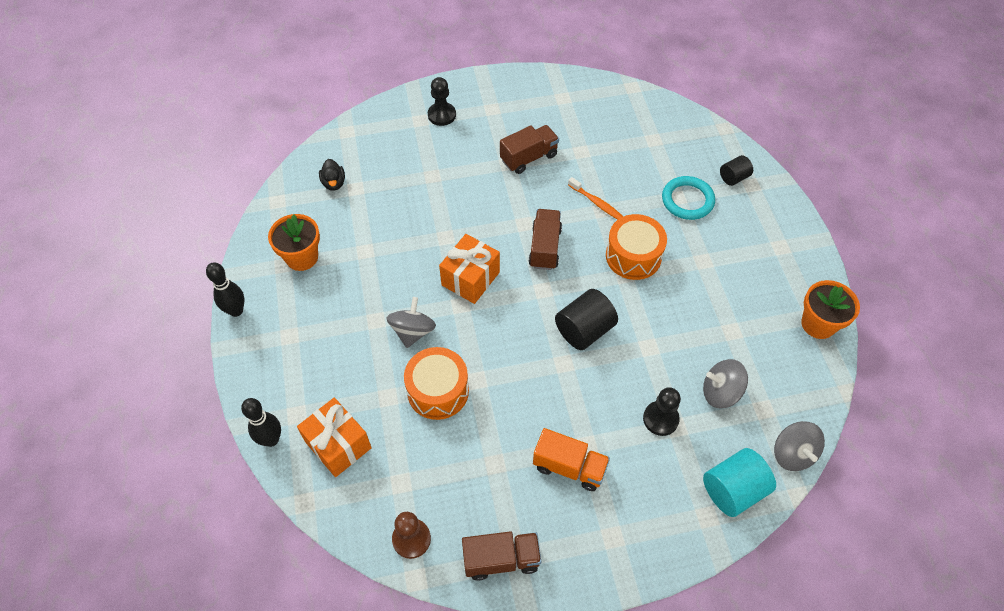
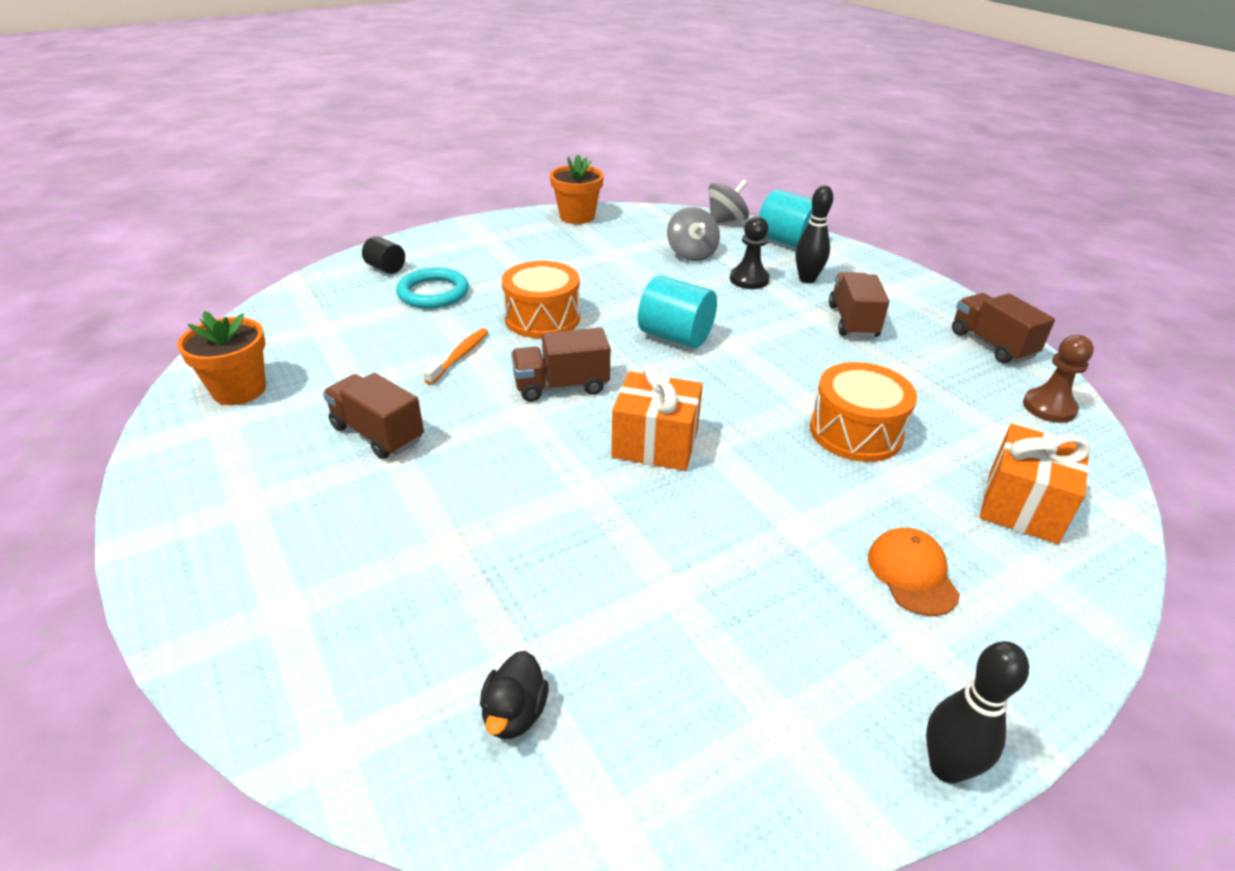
camera: 110 degrees left, 20 degrees down
black bowling pin [241,398,281,447] -> black bowling pin moved to [795,185,833,283]
orange flower pot [268,214,320,271] -> orange flower pot moved to [177,311,266,405]
black duck [319,159,345,191] -> black duck turned 135 degrees clockwise [480,651,549,739]
grey spinning top [387,297,436,348] -> none
black pawn [428,77,456,126] -> none
orange truck [533,428,610,491] -> brown truck [829,272,889,338]
black cylinder [555,289,618,350] -> turquoise cylinder [638,275,717,348]
none -> orange cap [868,528,960,616]

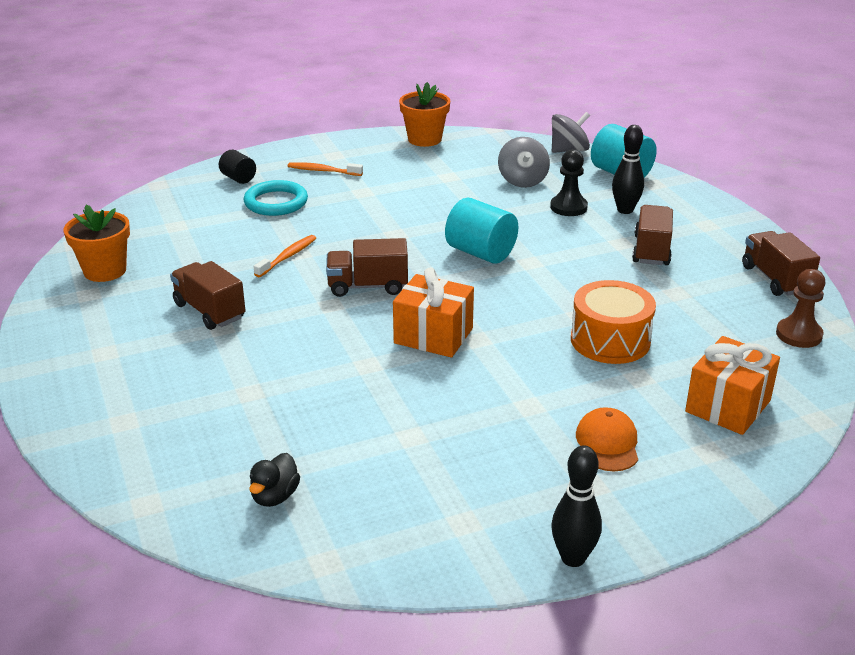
camera: 10 degrees right, 5 degrees down
orange drum [502,261,580,338] -> none
none -> orange toothbrush [288,162,363,176]

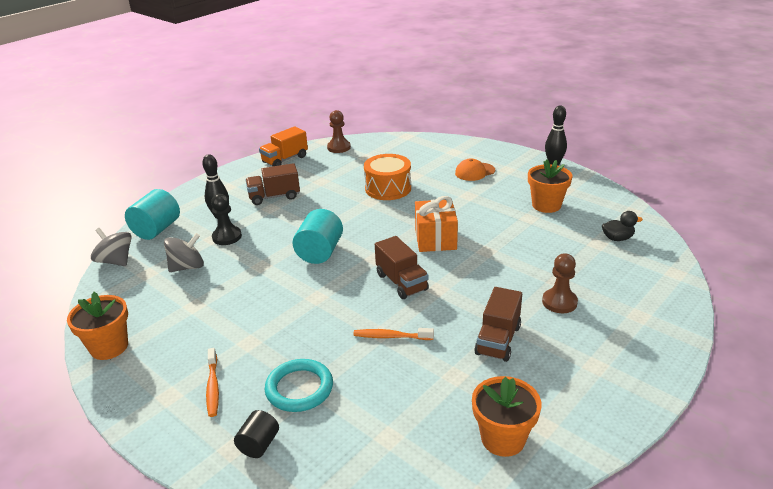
camera: 115 degrees left, 0 degrees up
orange gift [685,336,780,435] -> none
brown truck [742,231,820,296] -> orange truck [259,126,308,166]
none -> orange flower pot [528,159,572,213]
none -> brown pawn [542,253,578,313]

